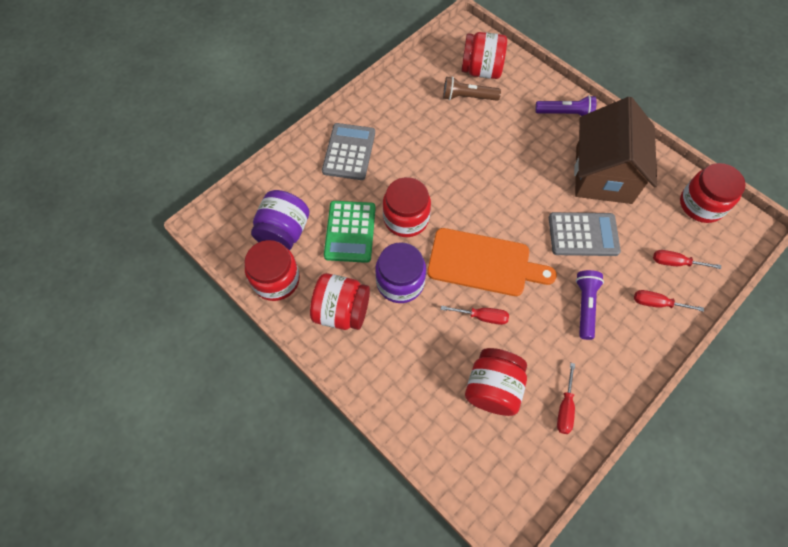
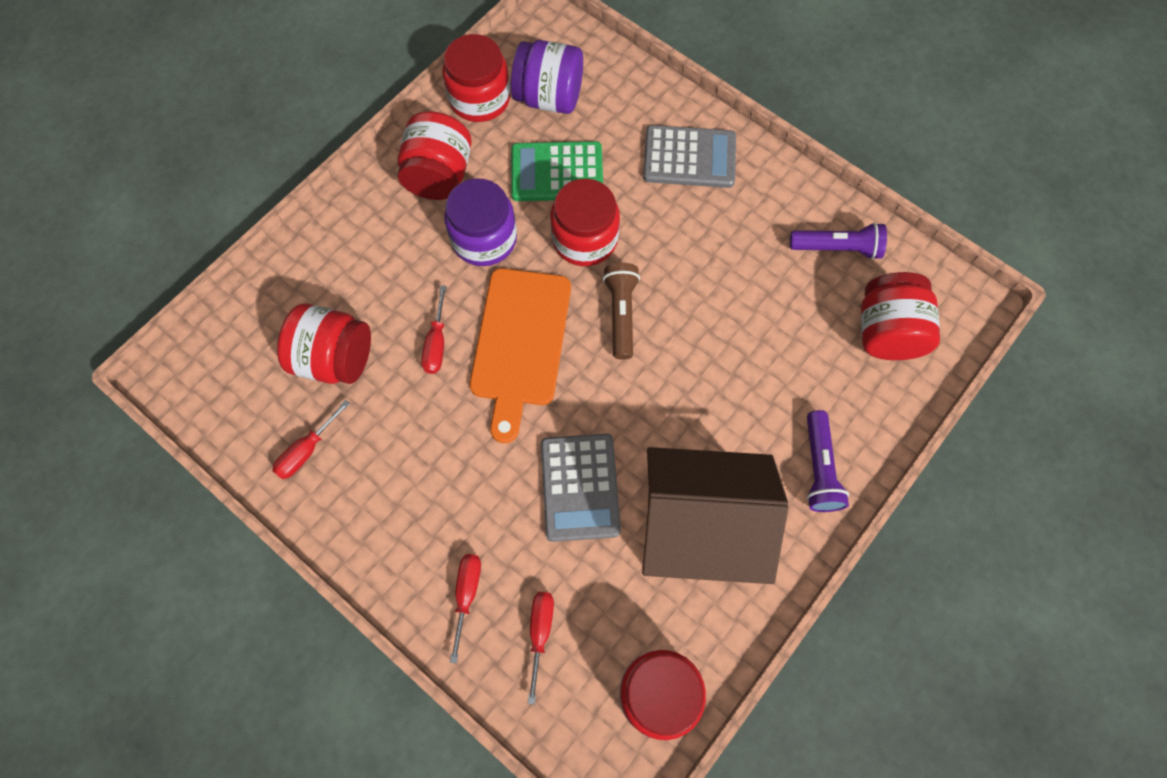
camera: 85 degrees right, 5 degrees up
brown flashlight [443,76,501,101] -> brown flashlight moved to [603,263,640,360]
red screwdriver [557,363,575,434] -> red screwdriver turned 60 degrees counterclockwise [272,400,350,479]
purple flashlight [576,270,604,340] -> purple flashlight moved to [790,222,887,260]

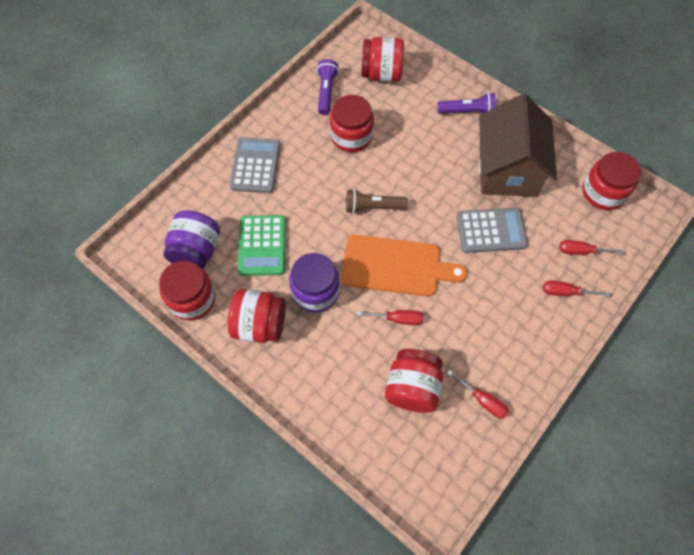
camera: 90 degrees left, 5 degrees down
red jar [550,179,620,266] -> red jar moved to [330,95,374,152]

